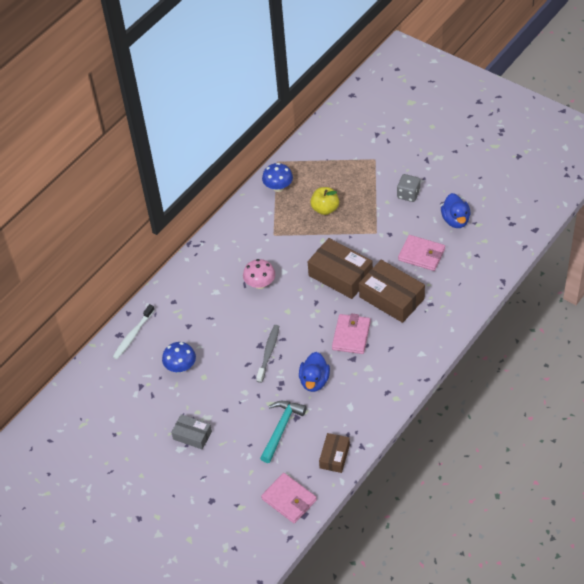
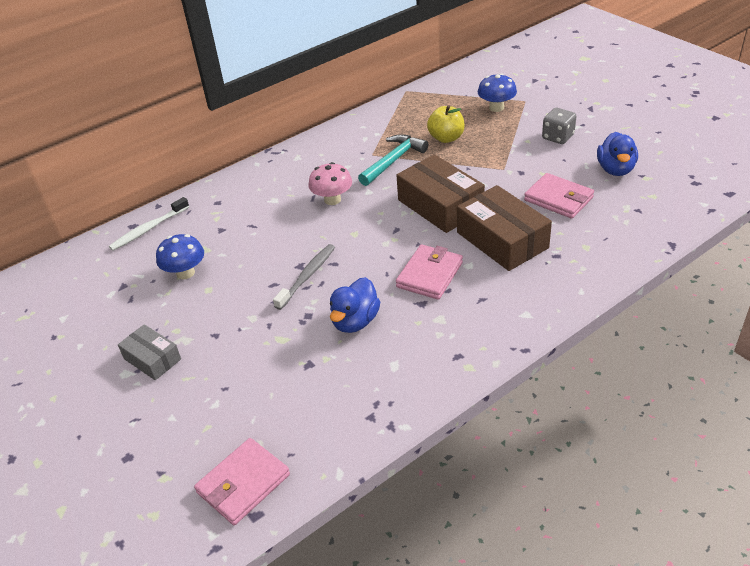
camera: 15 degrees right, 10 degrees down
turquoise hammer [260,401,307,463] -> turquoise hammer moved to [358,134,428,186]
pink wallet [261,473,317,523] -> pink wallet turned 75 degrees clockwise [194,438,290,525]
blue mushroom [262,163,293,192] -> blue mushroom moved to [478,73,517,112]
brown box [319,433,350,473] -> none

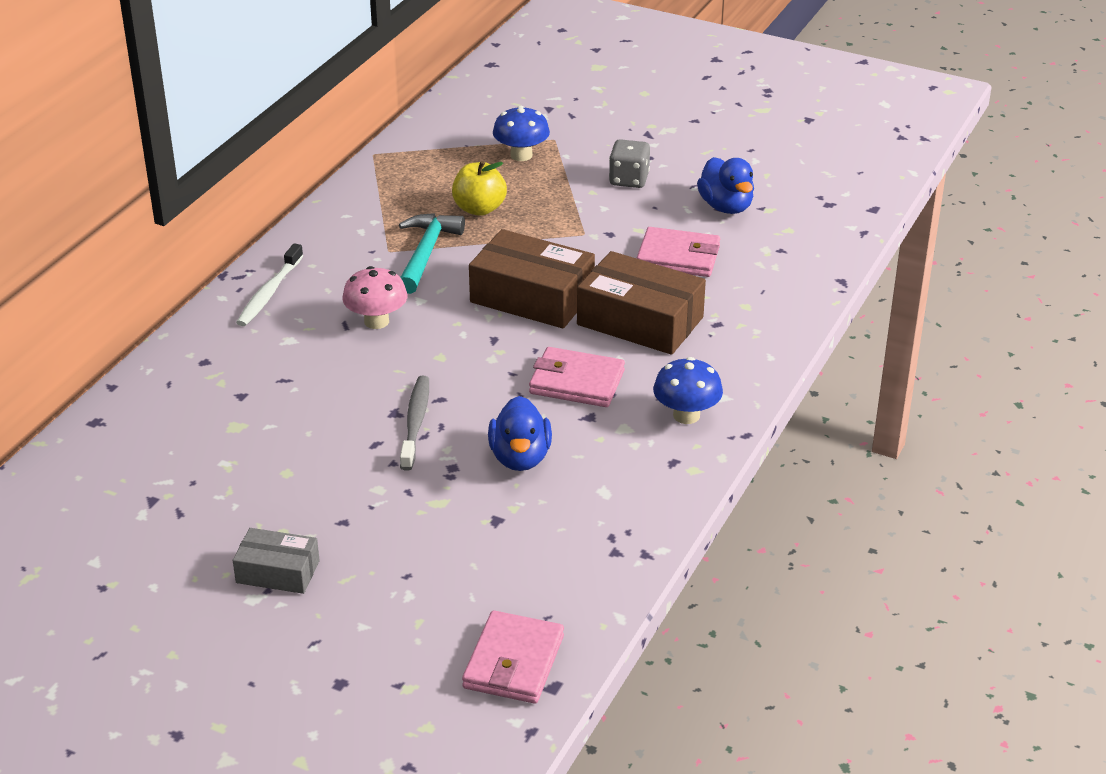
camera: 30 degrees left, 5 degrees down
white toothbrush [109,197,189,251] -> white toothbrush moved to [236,243,303,326]
blue mushroom [156,234,204,279] -> blue mushroom moved to [653,357,723,424]
pink wallet [396,244,463,300] -> pink wallet turned 75 degrees counterclockwise [529,347,625,407]

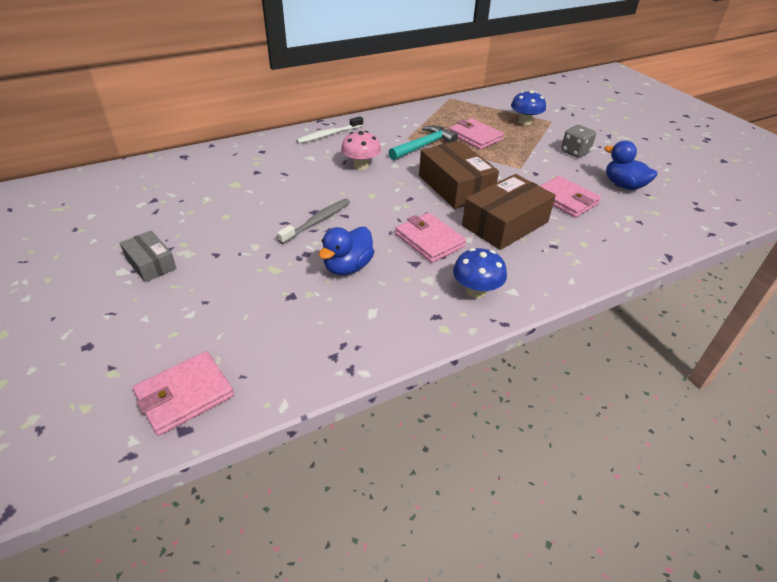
camera: 35 degrees right, 5 degrees up
yellow apple [452,161,507,216] -> pink wallet [449,118,504,150]
brown box [577,251,706,355] -> brown box turned 75 degrees clockwise [462,174,556,250]
blue duck [697,157,754,214] -> blue duck turned 120 degrees clockwise [604,141,658,190]

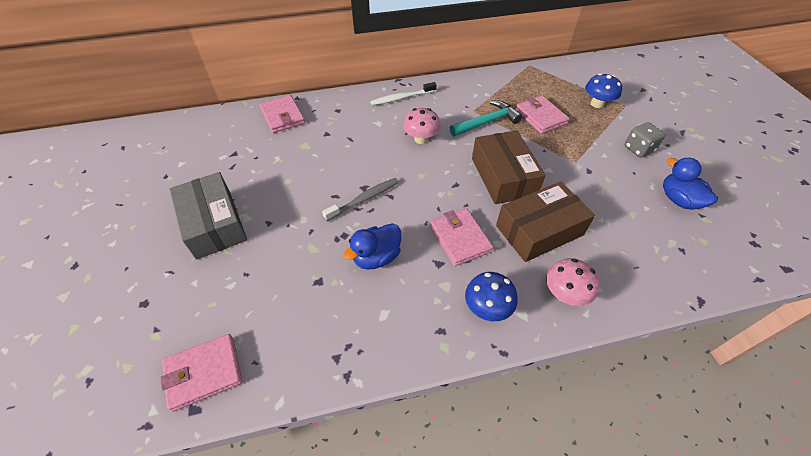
camera: 15 degrees right, 10 degrees up
grey box [120,231,177,282] -> grey box [169,172,247,260], size x1.76
pink wallet [540,176,601,218] -> pink wallet moved to [260,95,305,133]
none -> pink mushroom [546,258,600,306]

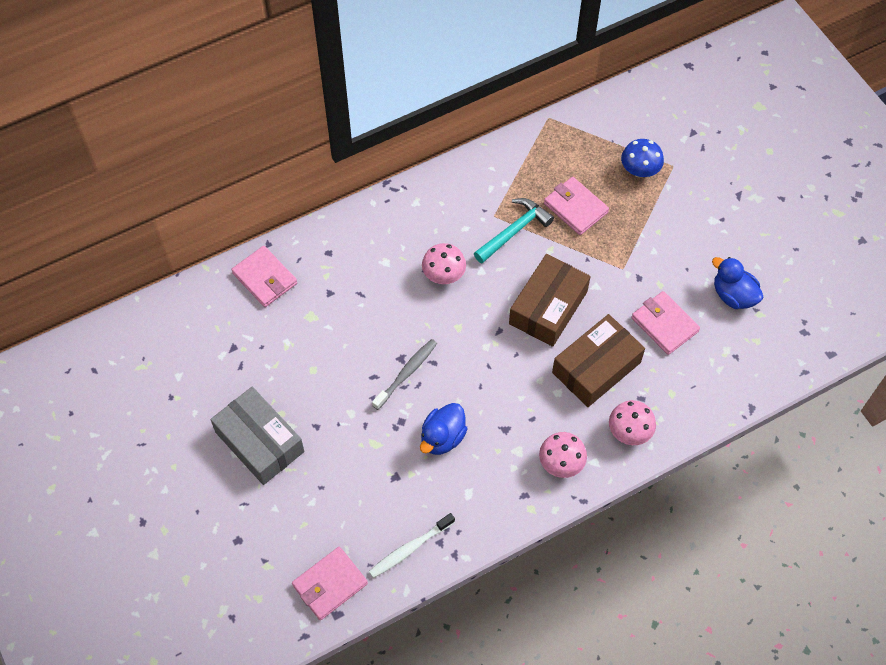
camera: 15 degrees left, 10 degrees up
white toothbrush [370,82,436,106] -> white toothbrush moved to [369,513,455,578]
pink wallet [430,208,493,266] -> pink wallet moved to [631,291,700,355]
blue mushroom [465,272,518,321] -> pink mushroom [539,432,587,478]
brown box [472,130,546,204] -> brown box turned 60 degrees clockwise [509,254,591,347]
grey dice [625,122,665,158] -> none

